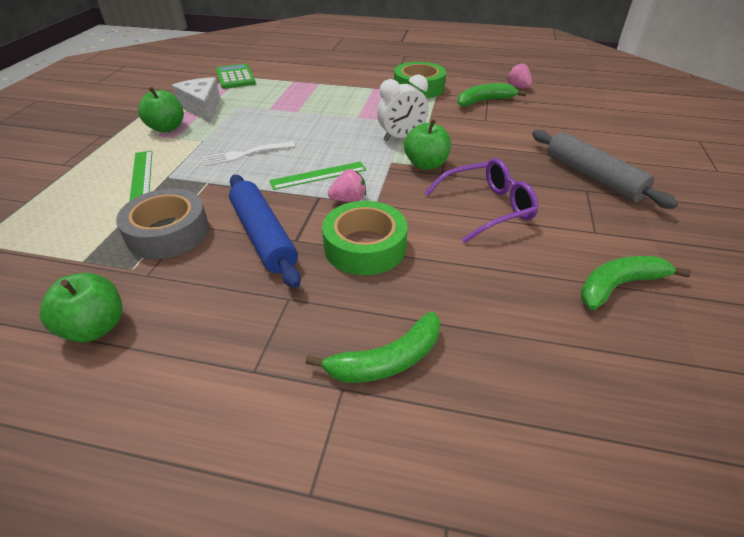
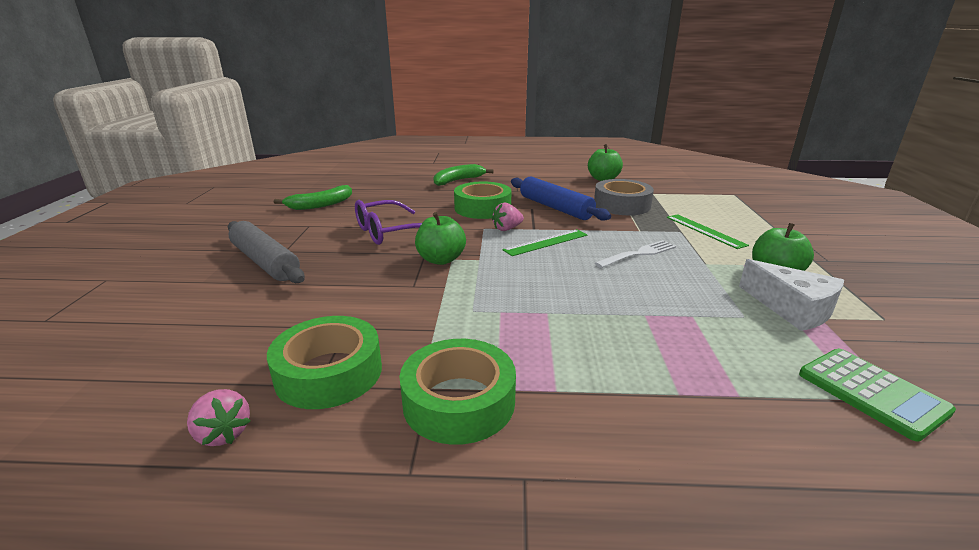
camera: 170 degrees right, 15 degrees down
white clock [377,74,428,141] -> none
green banana [457,83,527,107] -> green tape [267,316,382,409]

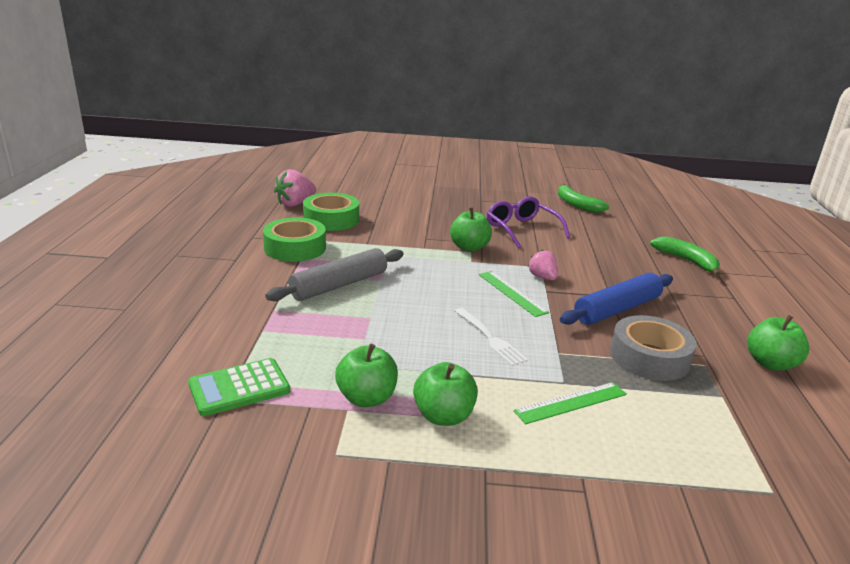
camera: 90 degrees right, 0 degrees up
pink strawberry [187,389,250,446] -> pink strawberry [274,169,316,207], size x1.55
grey rolling pin [228,221,305,283] -> grey rolling pin moved to [265,248,404,301]
green tape [454,182,511,219] -> none
white cheese [739,259,844,331] -> green apple [335,344,398,407]

